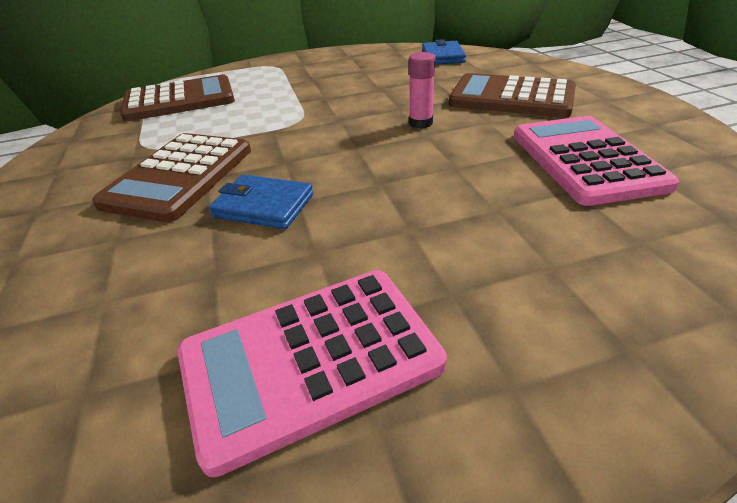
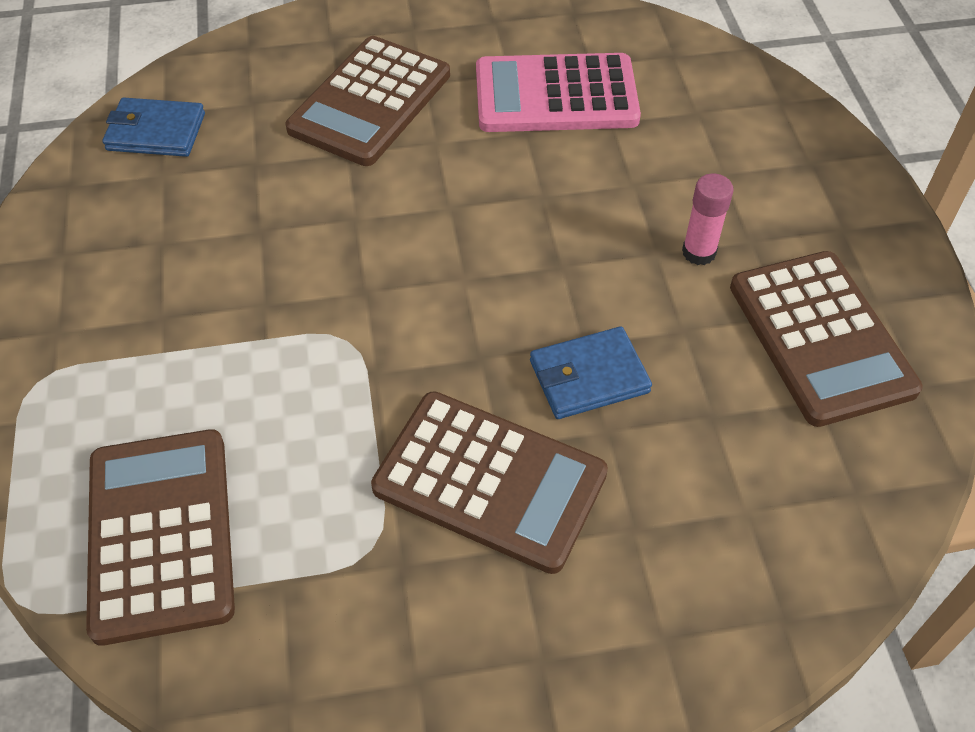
camera: 85 degrees left, 15 degrees up
pink calculator [177,270,447,477] -> brown calculator [730,251,923,427]
blue wallet [209,174,313,229] -> blue wallet turned 45 degrees clockwise [530,326,652,419]
pink glue stick [409,52,436,129] -> pink glue stick moved to [682,173,734,265]

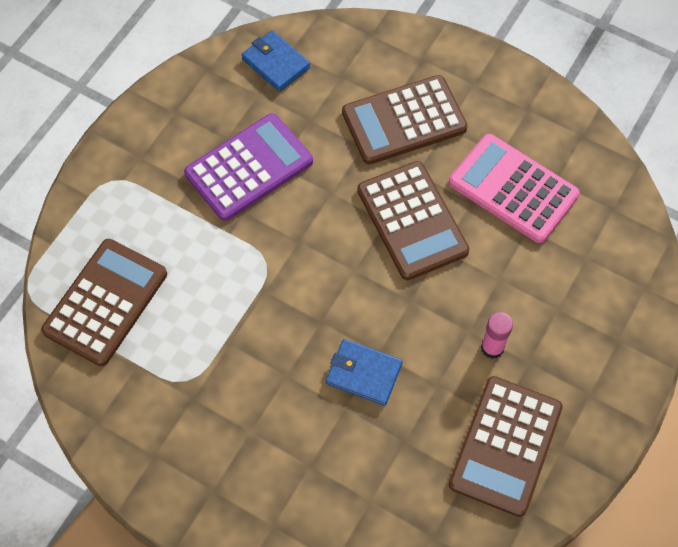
camera: 40 degrees right, 10 degrees up
brown calculator [371,391,608,574] -> brown calculator moved to [357,161,469,280]
none -> purple calculator [184,113,313,221]

